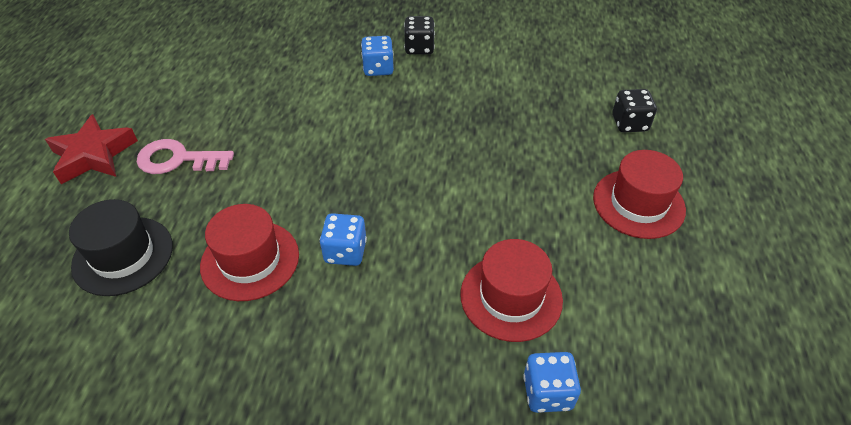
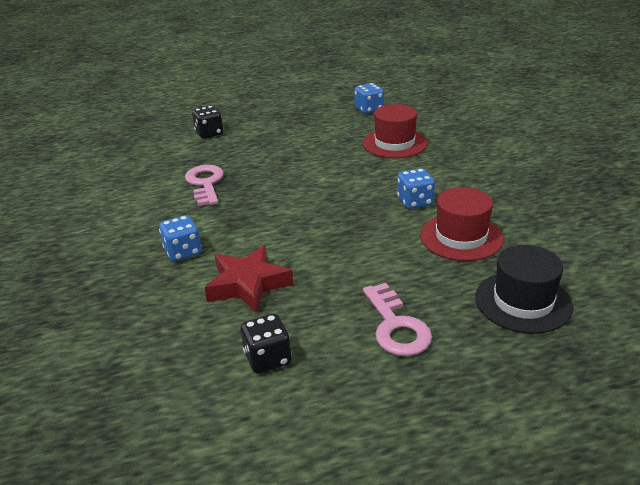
camera: 110 degrees left, 15 degrees down
red star [45,114,138,184] -> red star moved to [204,245,293,313]
black dice [404,16,435,55] -> black dice moved to [241,314,292,374]
blue dice [523,352,581,413] -> blue dice moved to [355,83,384,114]
red hat [593,150,686,239] -> none
none -> pink key [185,165,224,206]

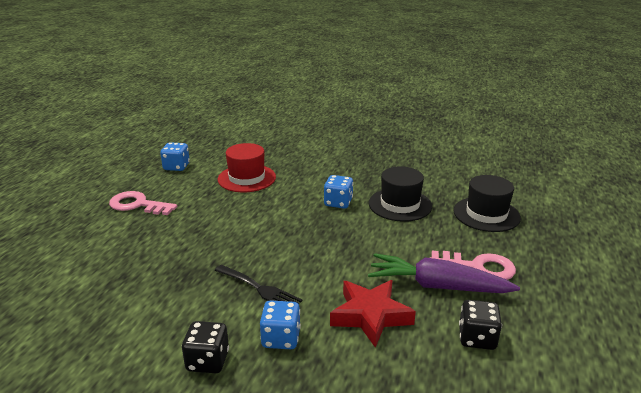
camera: 60 degrees left, 5 degrees down
pink key [185,165,224,206] -> pink key moved to [109,191,177,215]
black dice [192,106,223,139] -> black dice moved to [182,321,229,373]
red hat [420,187,504,261] -> black hat [369,166,432,222]
none -> black fork [215,265,302,304]
none -> purple carrot [368,253,520,293]

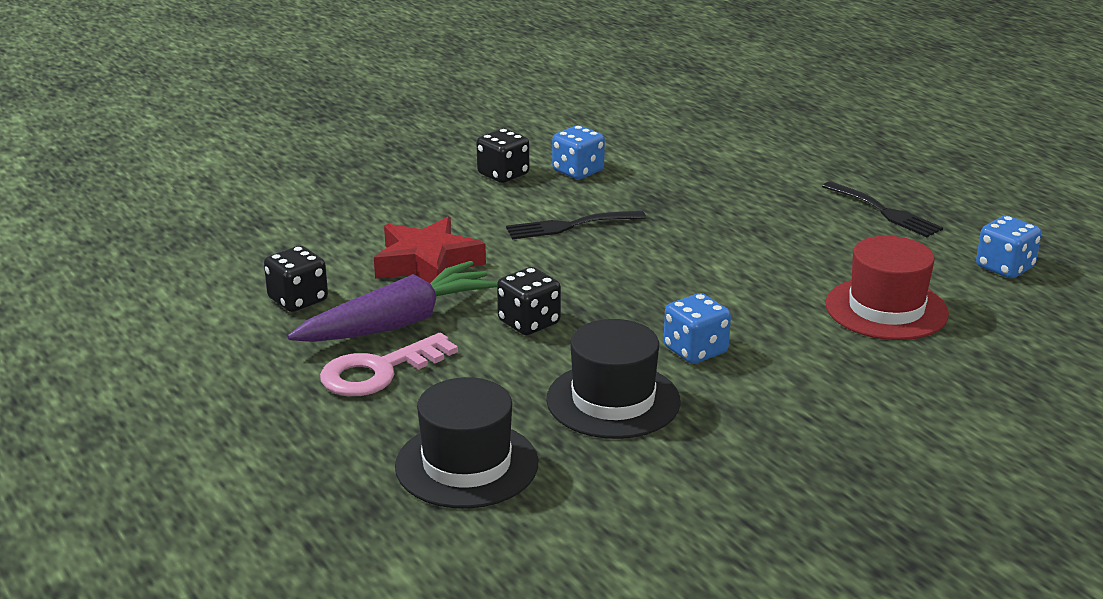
camera: 130 degrees right, 0 degrees up
pink key [109,191,177,215] -> black fork [822,181,943,237]
blue dice [260,300,301,349] -> blue dice moved to [552,125,605,179]
none -> black dice [497,267,561,335]

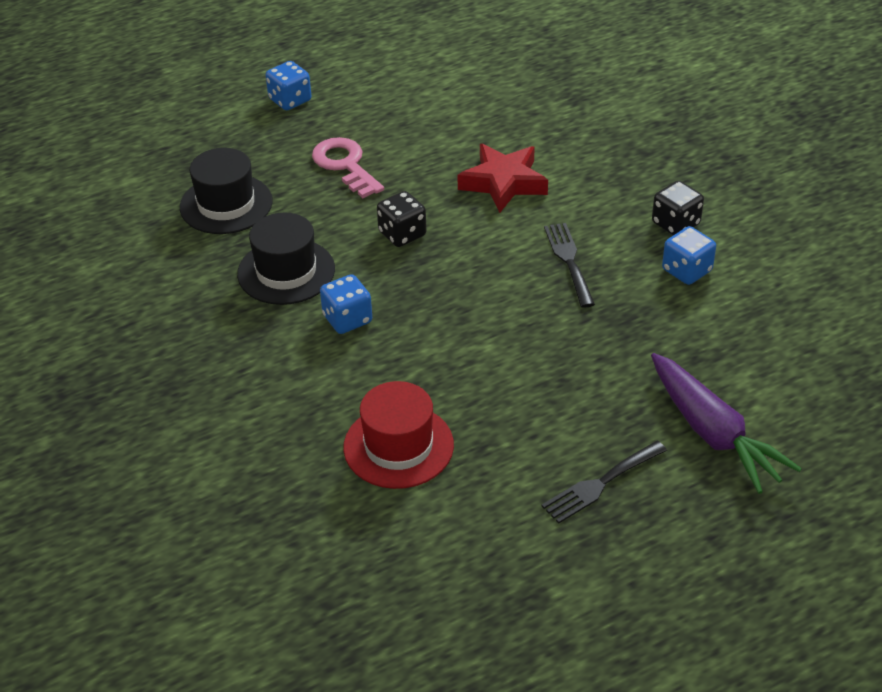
camera: 95 degrees right, 15 degrees up
black dice [264,246,328,312] -> none
purple carrot [287,261,498,342] -> purple carrot moved to [651,353,802,494]
blue dice [976,215,1041,278] -> blue dice moved to [266,61,311,110]

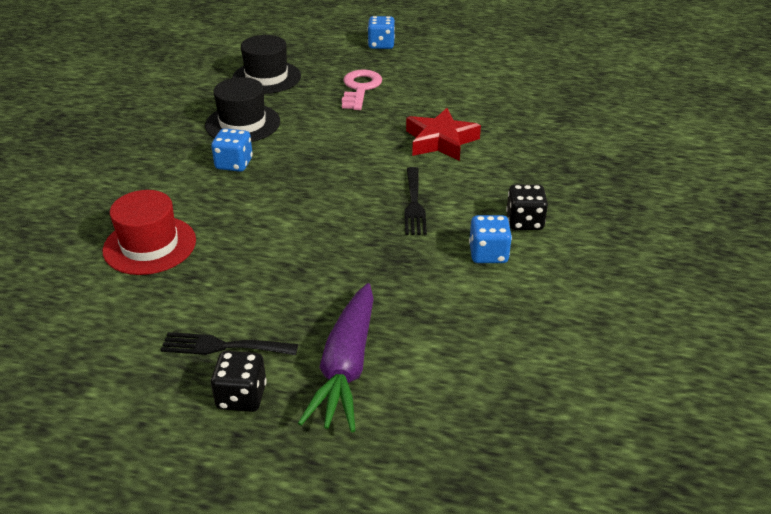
camera: 40 degrees right, 5 degrees down
black dice [377,191,426,247] -> black dice moved to [211,351,267,412]
black fork [544,223,595,308] -> black fork turned 150 degrees clockwise [404,167,427,235]

